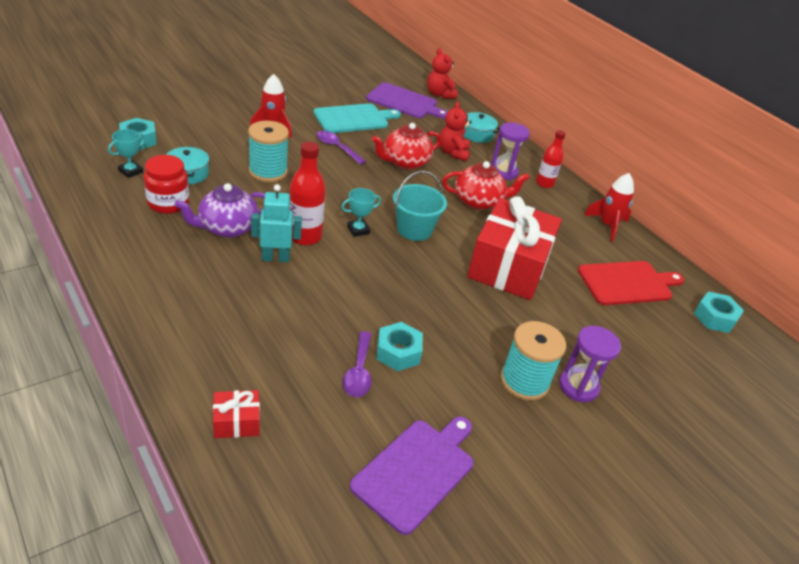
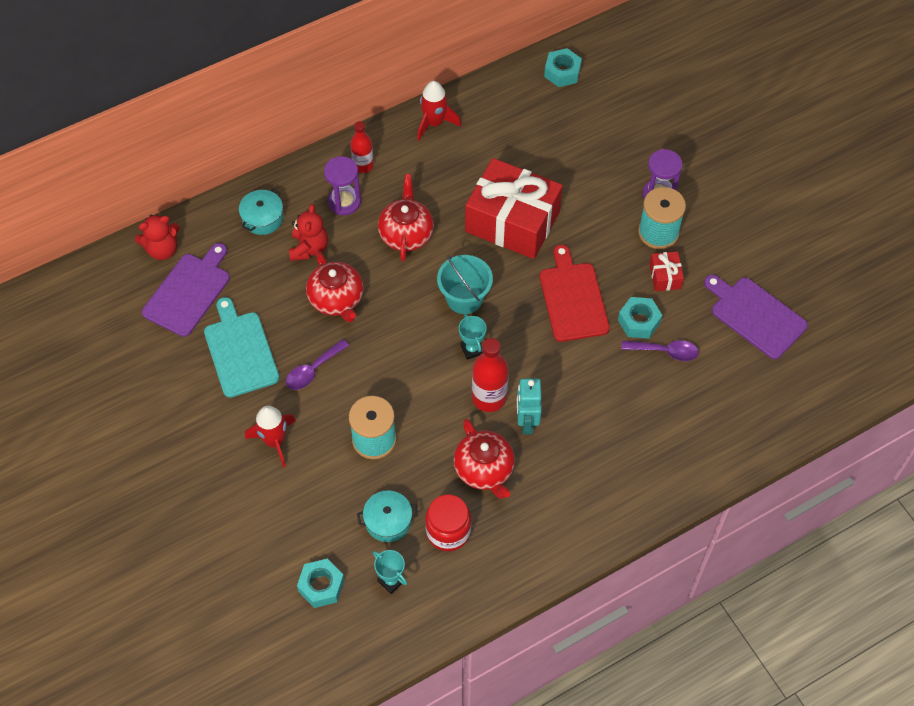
camera: 80 degrees left, 20 degrees up
purple teapot [175,183,265,238] -> red teapot [453,419,515,499]
red gift [213,390,260,438] -> red gift moved to [649,251,684,291]
red teddy bear [440,101,472,161] -> red teddy bear turned 90 degrees counterclockwise [289,204,328,261]
red cutting board [578,261,684,305] -> red cutting board moved to [539,245,610,342]

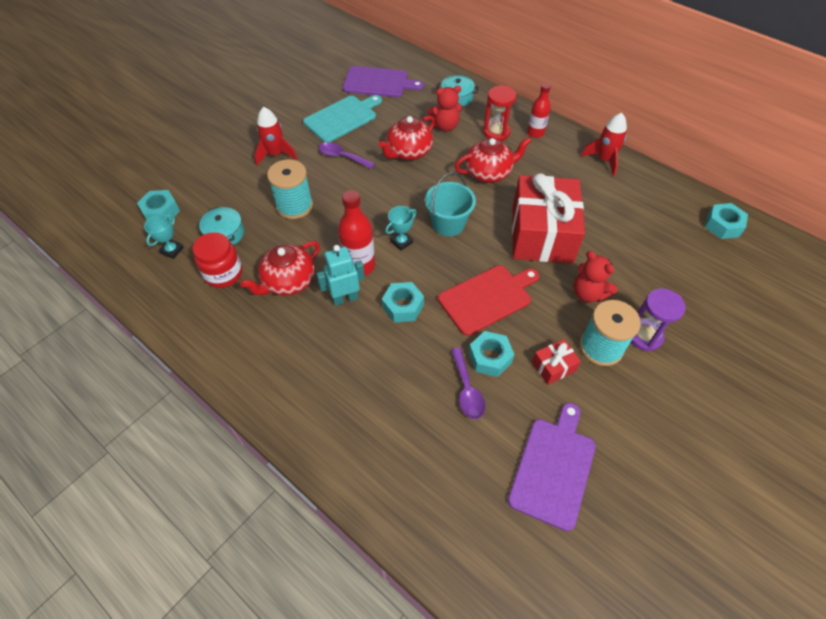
camera: 70 degrees right, 5 degrees down
red teddy bear [135,214,179,260] -> red teddy bear moved to [573,251,618,303]
purple hourglass [324,156,361,215] -> red hourglass [483,86,517,141]
none -> turquoise nut [382,282,424,322]

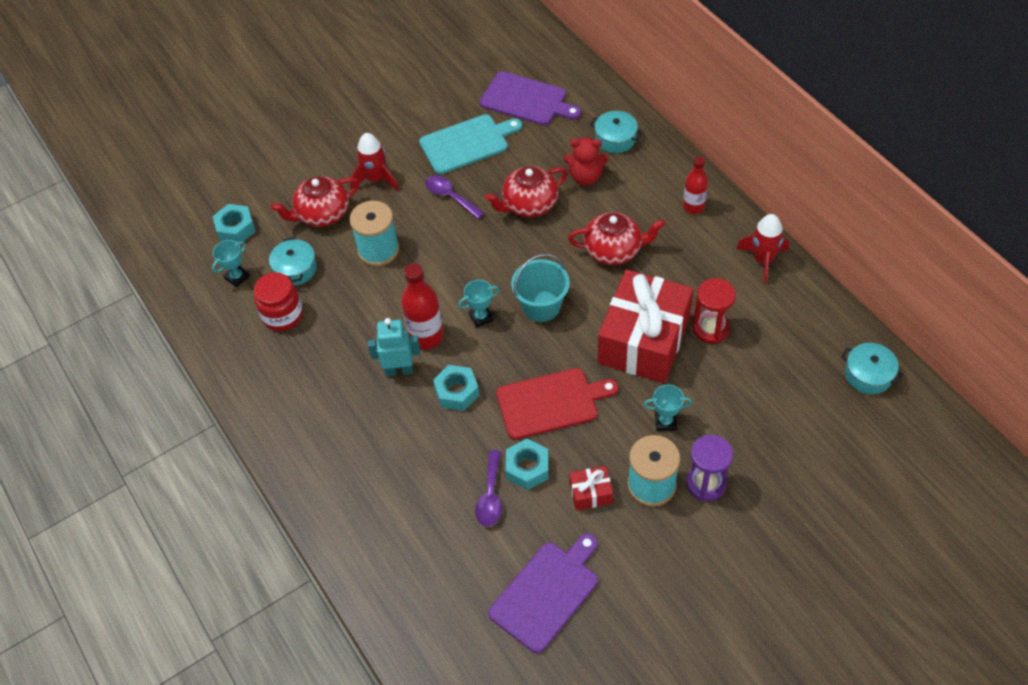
camera: 20 degrees right, 0 degrees up
red teapot [240,241,320,296] -> red teapot moved to [271,176,359,227]
red hourglass [483,86,517,141] -> red hourglass moved to [693,278,736,343]
red teddy bear [573,251,618,303] -> turquoise trophy [643,385,692,431]
turquoise nut [705,203,748,239] -> turquoise pot [841,343,904,394]

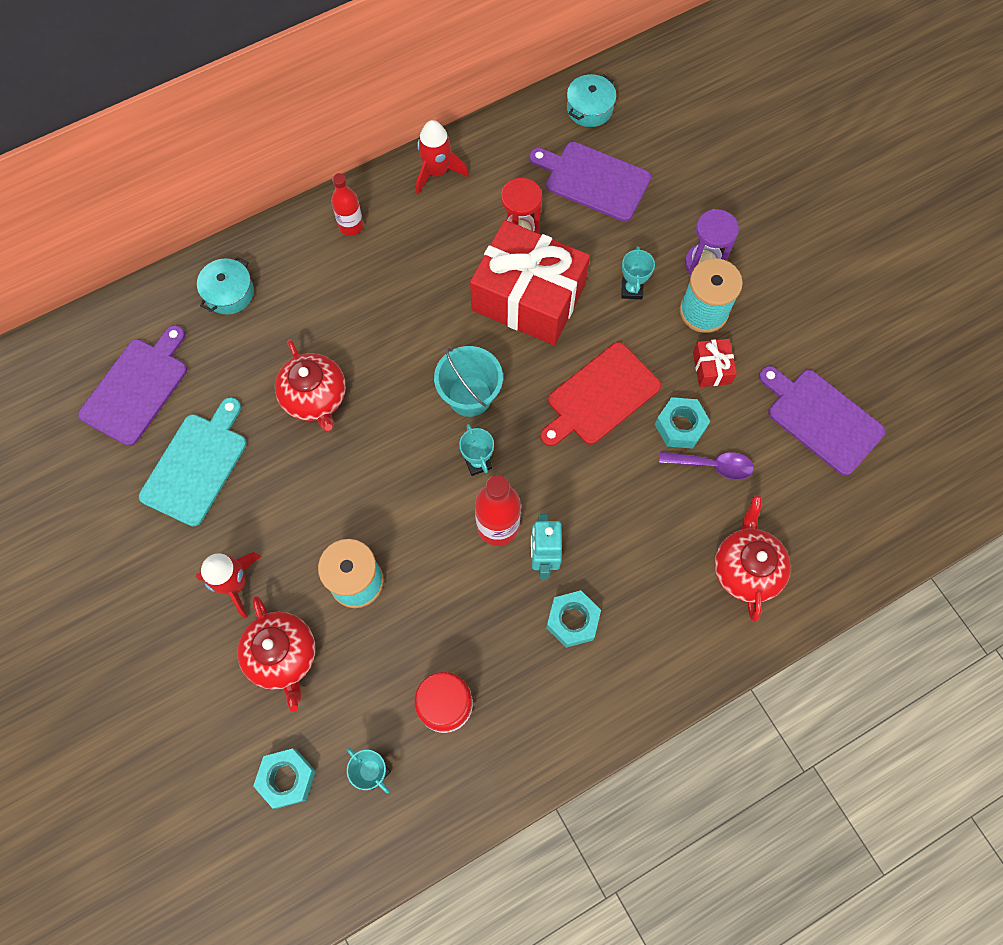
camera: 90 degrees left, 15 degrees up
turquoise pot [269,237,317,286] -> none
turquoise cutting board [419,114,522,174] -> turquoise cutting board turned 45 degrees clockwise [139,397,247,527]
purple spoon [425,175,484,219] -> none
turquoise nut [433,365,479,411] -> turquoise nut moved to [546,590,601,648]
red cutting board [496,368,618,440] -> red cutting board turned 120 degrees counterclockwise [540,342,661,446]
red teddy bear [564,137,608,186] -> none
red teapot [568,212,665,265] -> red teapot moved to [714,495,791,622]
none -> purple cutting board [529,142,651,222]

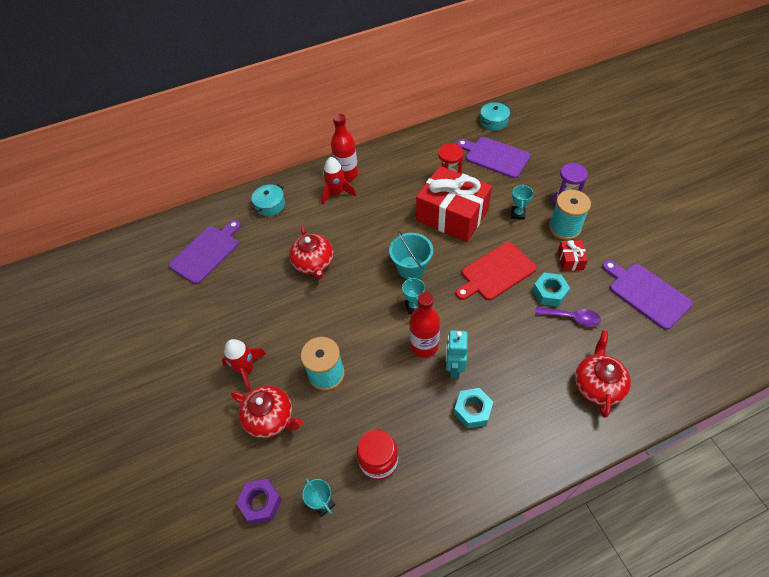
camera: 10 degrees right, 15 degrees down
turquoise cutting board [139,397,247,527] -> none
red teapot [237,596,316,712] -> red teapot turned 45 degrees counterclockwise [231,385,303,438]
turquoise nut [253,749,316,809] -> purple nut [236,479,282,524]
red bottle [331,173,364,236] -> red bottle [331,114,359,181], size x1.51
red rocket [416,120,469,195] -> red rocket moved to [322,157,356,205]

